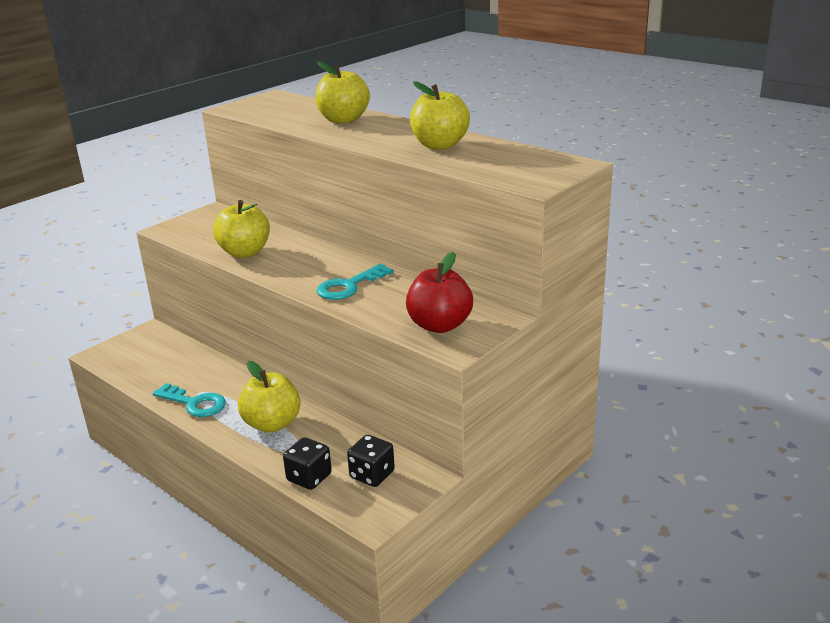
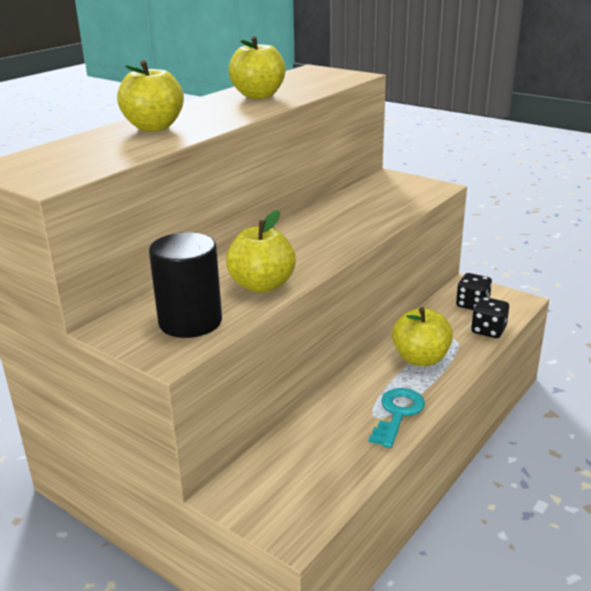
camera: 95 degrees left, 0 degrees up
turquoise key [317,264,394,300] -> none
red apple [406,252,473,333] -> none
none -> black cylinder [149,232,222,338]

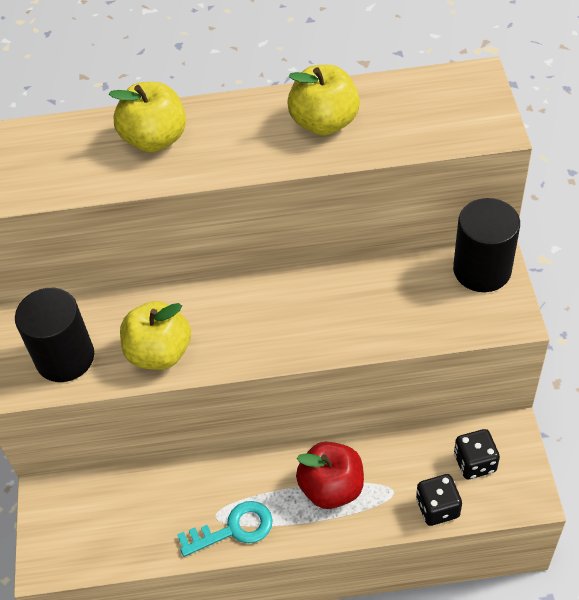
camera: 50 degrees right, 25 degrees up
yellow apple [392,307,453,366] -> red apple [296,442,364,509]
none -> black cylinder [453,198,520,292]

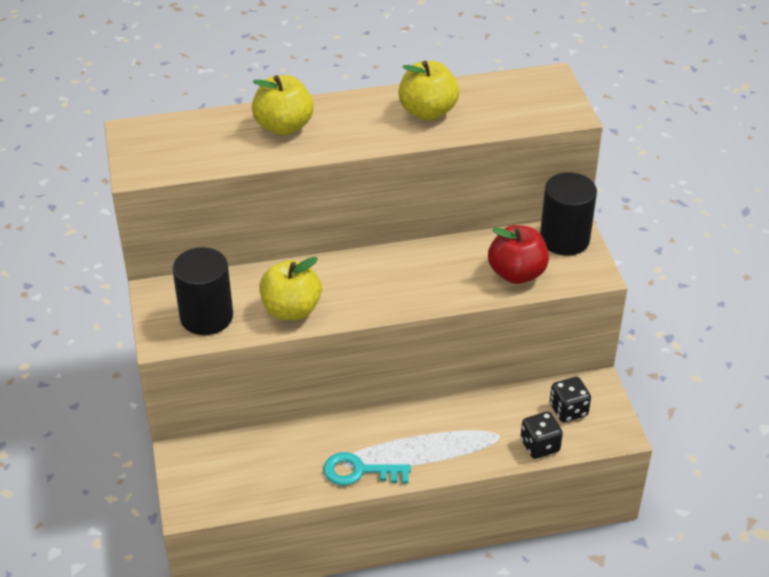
camera: 10 degrees left, 10 degrees down
turquoise key [177,501,273,557] -> turquoise key turned 150 degrees counterclockwise [323,452,411,485]
red apple [296,442,364,509] -> red apple moved to [488,225,549,284]

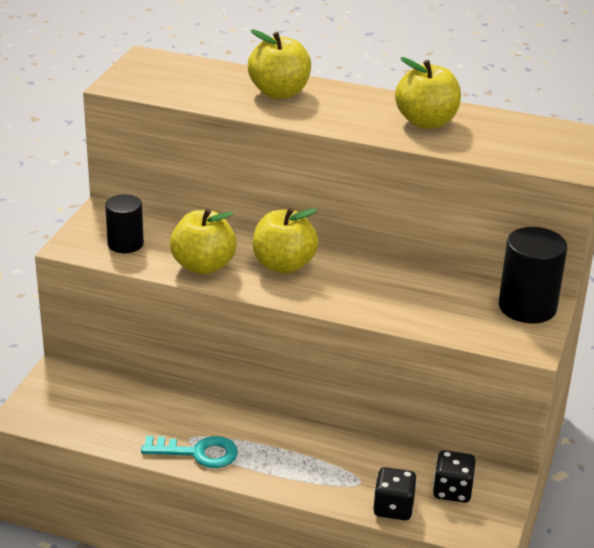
camera: 30 degrees right, 10 degrees down
black cylinder [172,247,233,335] -> black cylinder [105,194,144,253], size x0.65
turquoise key [323,452,411,485] -> turquoise key turned 150 degrees clockwise [141,436,238,468]
red apple [488,225,549,284] -> none
none -> yellow apple [253,207,319,274]

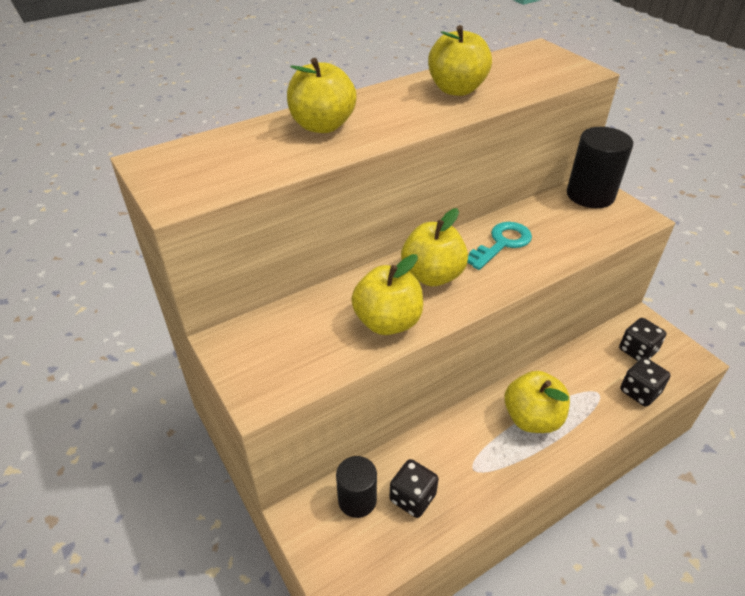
camera: 50 degrees left, 10 degrees up
black cylinder [105,194,144,253] -> black cylinder moved to [336,456,377,518]
turquoise key [141,436,238,468] -> turquoise key moved to [467,222,532,270]
none -> black dice [390,459,439,518]
none -> yellow apple [504,371,570,433]

